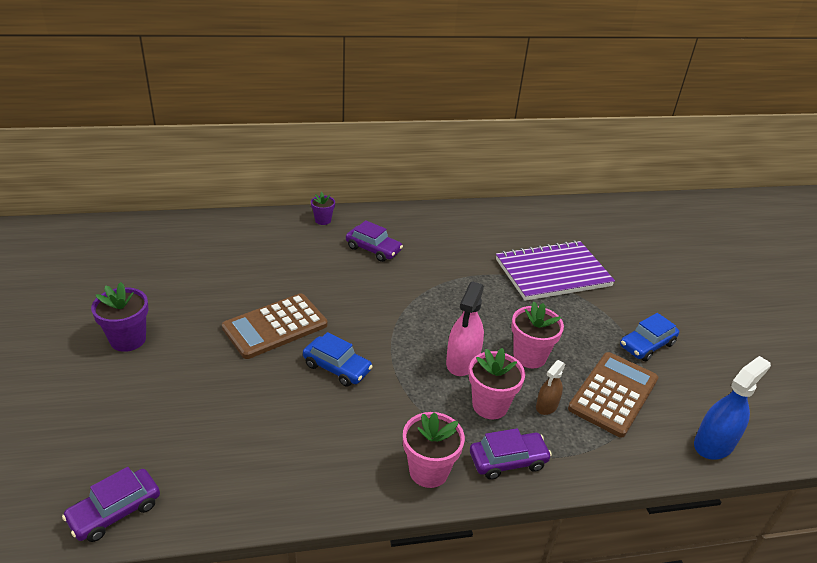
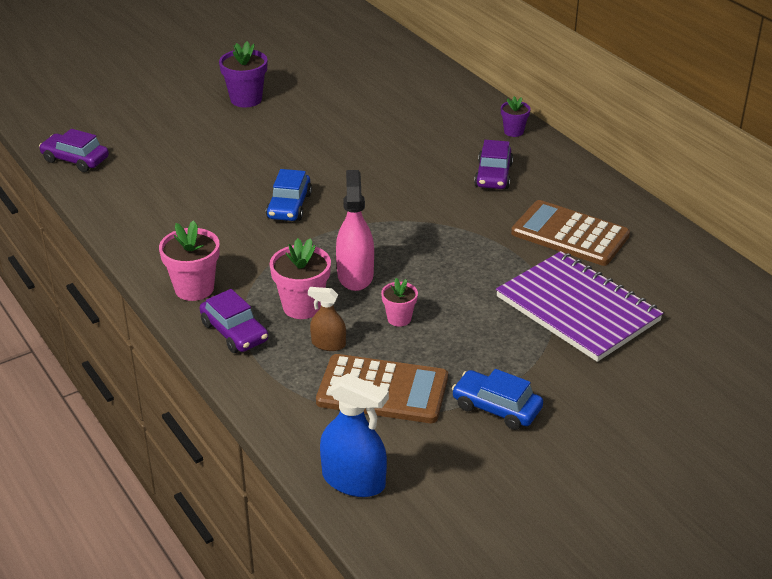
camera: 70 degrees right, 0 degrees up
brown calculator [222,293,328,359] -> brown calculator moved to [511,200,630,266]
pink spray bottle [446,281,484,376] -> pink spray bottle turned 90 degrees clockwise [336,170,374,291]
pink flower pot [511,301,564,368] -> pink flower pot [381,278,418,327], size x0.60

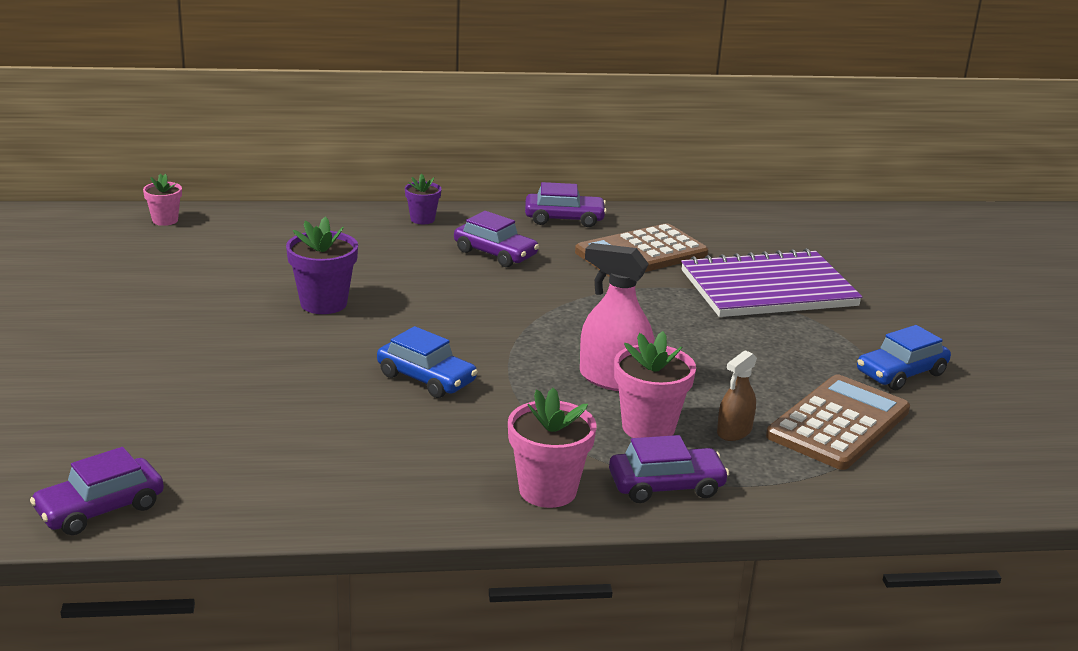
camera: 65 degrees left, 10 degrees down
purple flower pot [219,41,267,107] -> purple flower pot moved to [286,217,358,314]
blue spray bottle [320,373,389,497] -> none
pink flower pot [381,278,418,327] -> pink flower pot moved to [143,174,182,226]
none -> purple car [525,182,607,227]

